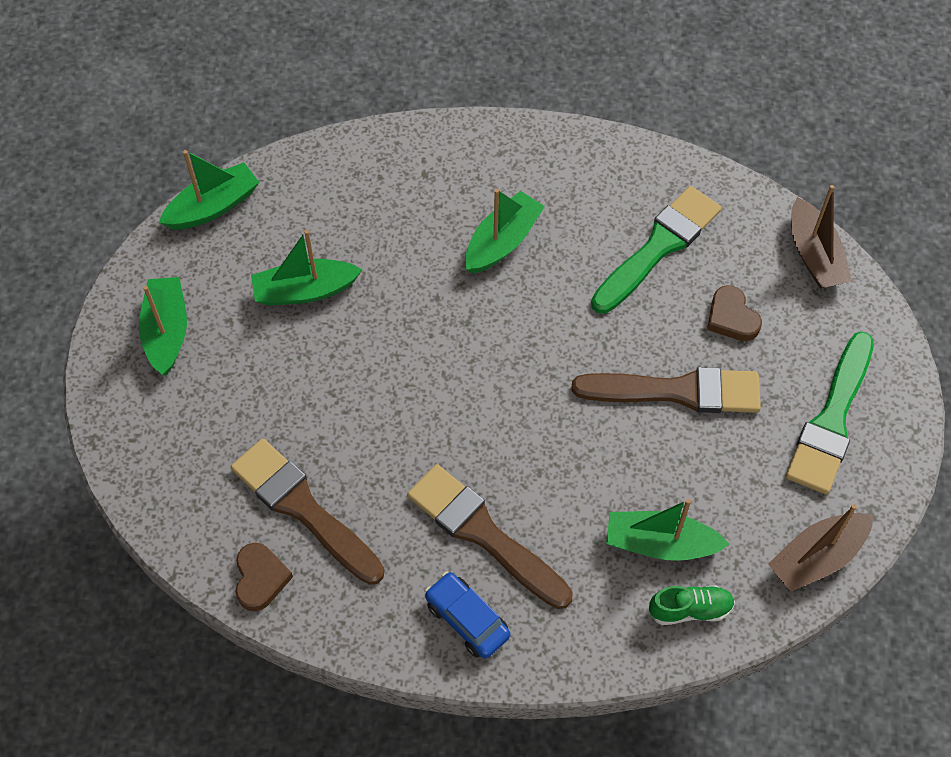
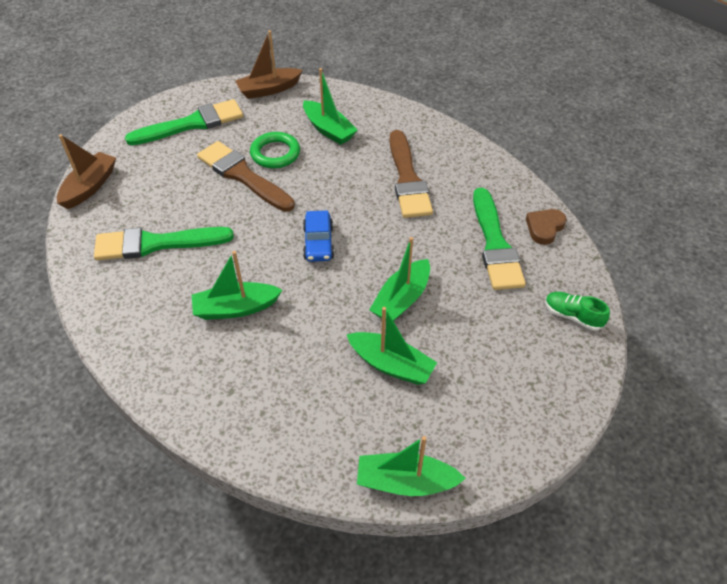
camera: 140 degrees left, 10 degrees down
green boat [139,277,187,375] -> green boat moved to [369,237,430,322]
brown brush [231,438,385,585] -> green brush [473,188,526,290]
blue car [424,572,510,659] -> blue car moved to [303,210,334,262]
green shoe [649,585,735,625] -> green shoe moved to [545,292,610,331]
brown heart [707,285,762,341] -> none
brown boat [768,504,873,592] -> brown boat turned 150 degrees clockwise [235,30,303,99]
none -> green ring [250,132,300,168]

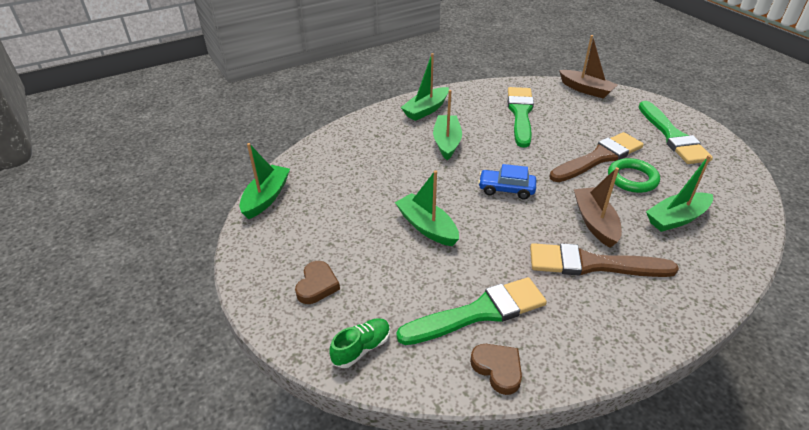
camera: 105 degrees right, 10 degrees down
brown boat [235,30,303,99] -> brown boat moved to [574,167,622,248]
green boat [346,307,437,385] -> green boat moved to [401,53,449,121]
green brush [473,188,526,290] -> green brush turned 150 degrees clockwise [396,277,547,345]
none -> brown heart [295,261,340,304]

